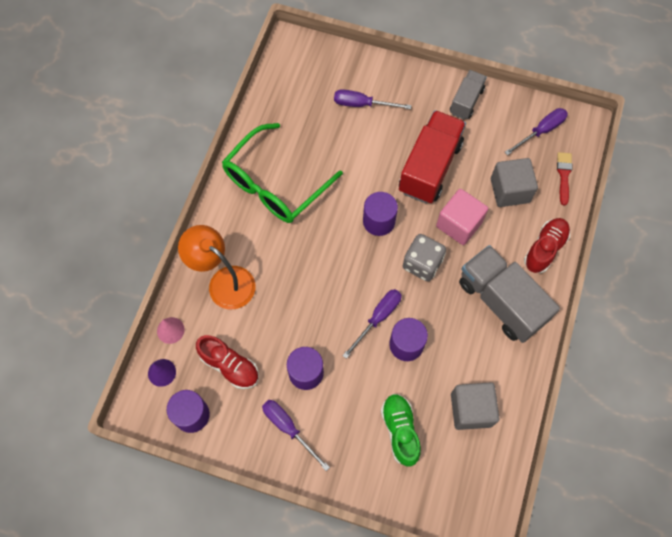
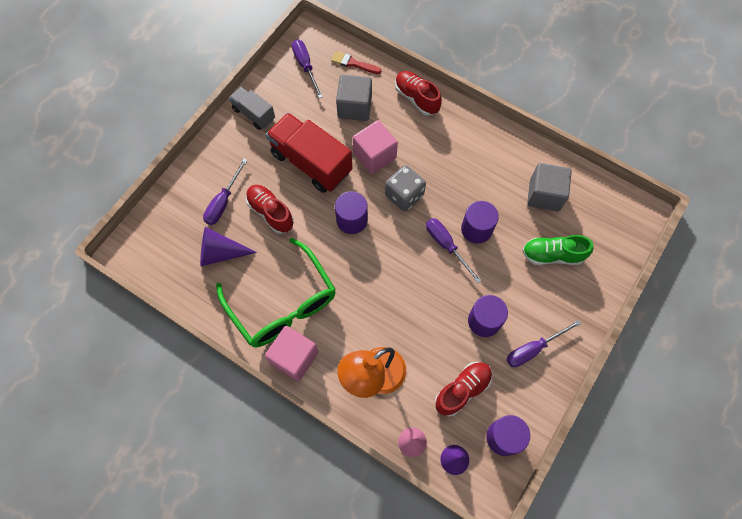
camera: 75 degrees left, 0 degrees up
grey truck [459,245,560,343] -> none
none -> purple cone [200,227,257,266]
none -> red shoe [246,185,294,234]
none -> pink cube [265,326,318,381]

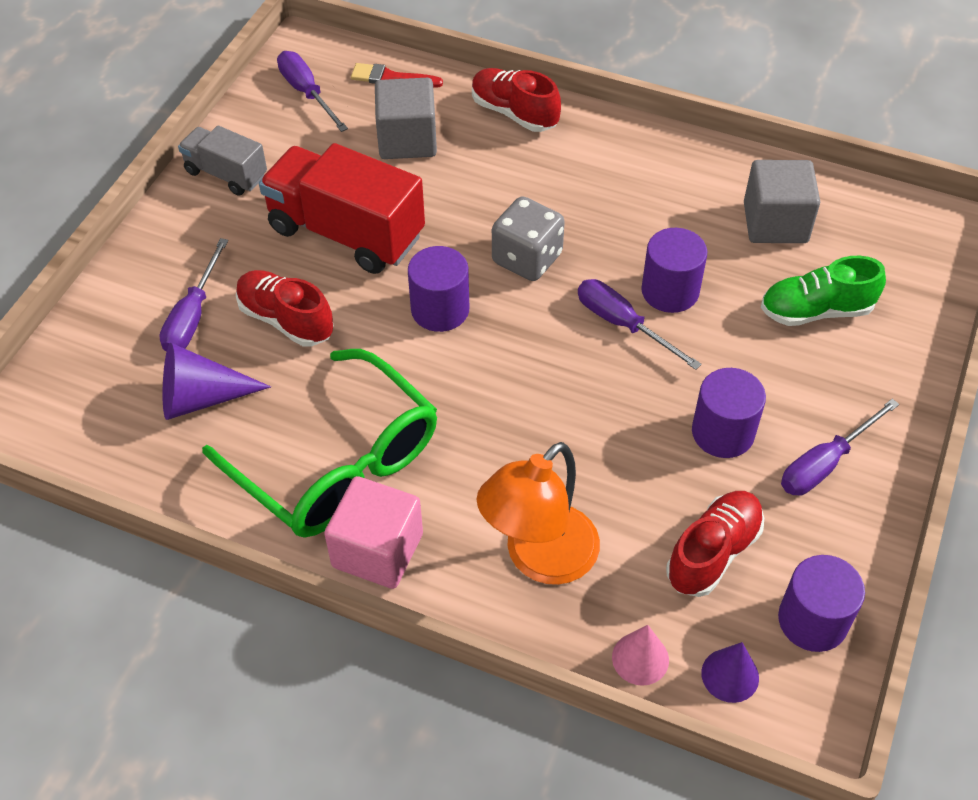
camera: 10 degrees left, 15 degrees down
pink cube [353,120,398,174] -> none

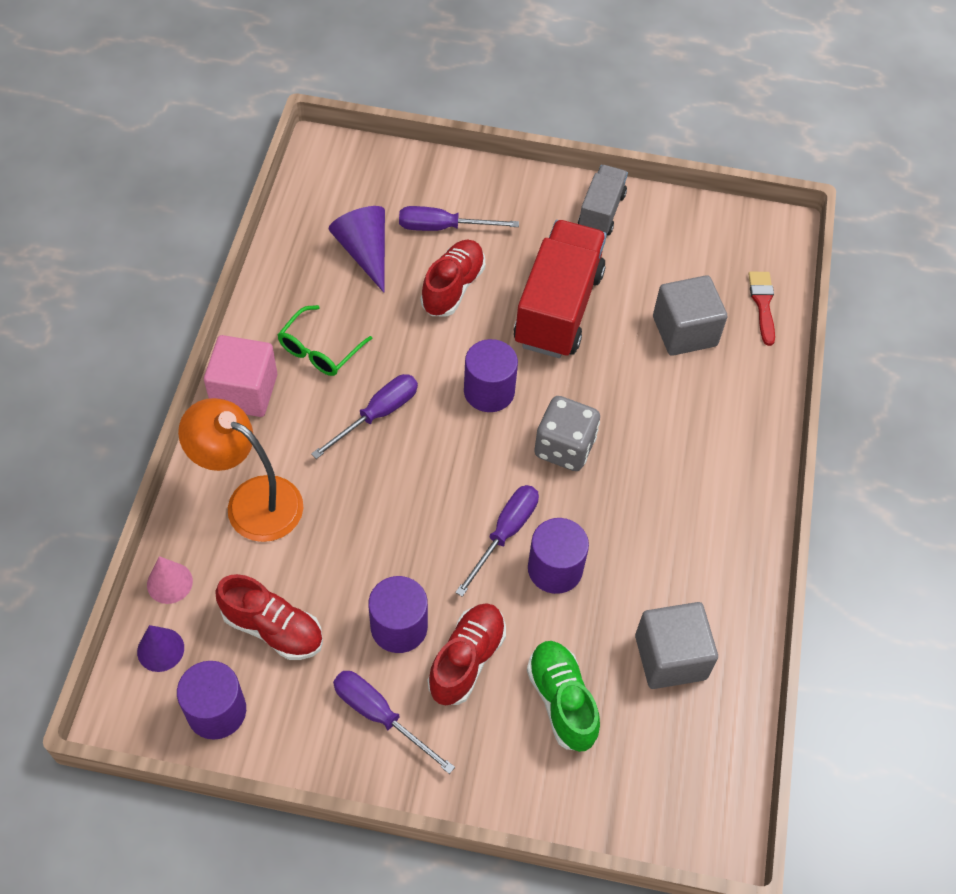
camera: 75 degrees right, 5 degrees up
green glasses [202,349,437,538] -> green glasses [278,305,372,376], size x0.50
purple screwdriver [277,51,348,132] -> purple screwdriver moved to [311,374,418,459]
red shoe [472,68,561,132] -> red shoe moved to [428,603,506,705]

